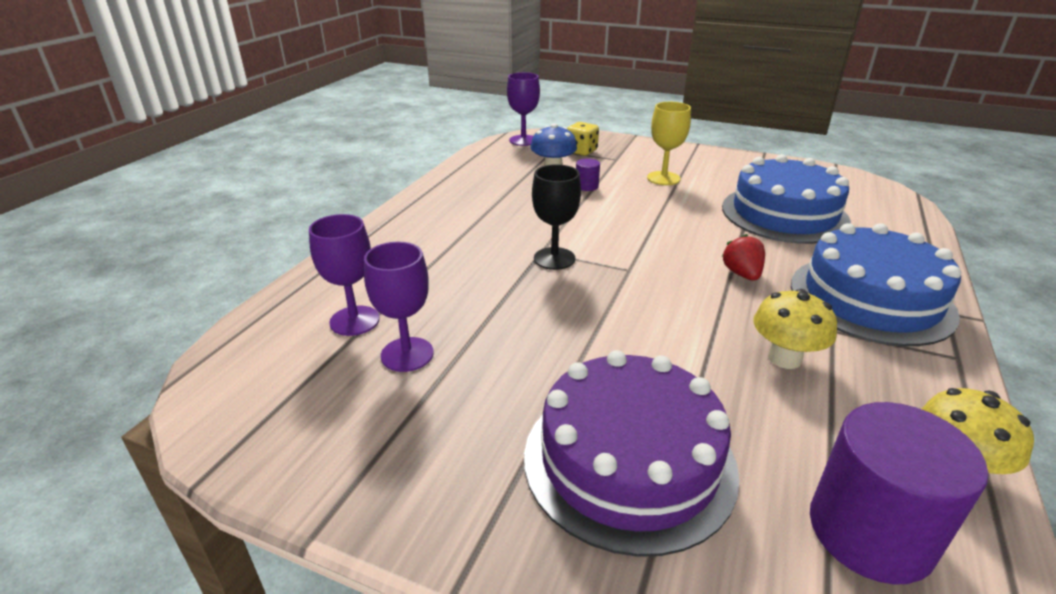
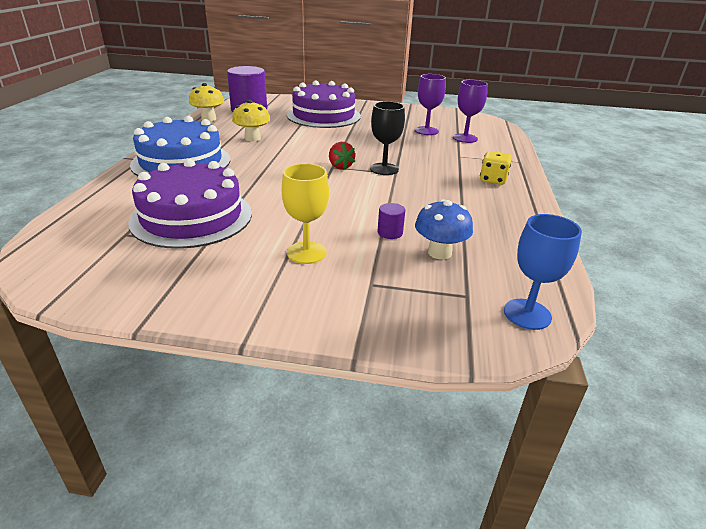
camera: 165 degrees right, 0 degrees up
purple goblet [507,72,540,146] -> blue goblet [504,214,582,330]
yellow dice [568,122,599,156] -> yellow dice moved to [480,151,512,185]
blue cake [722,154,851,244] -> purple cake [128,159,252,249]
red strawberry [722,234,765,281] -> red strawberry moved to [329,142,355,169]

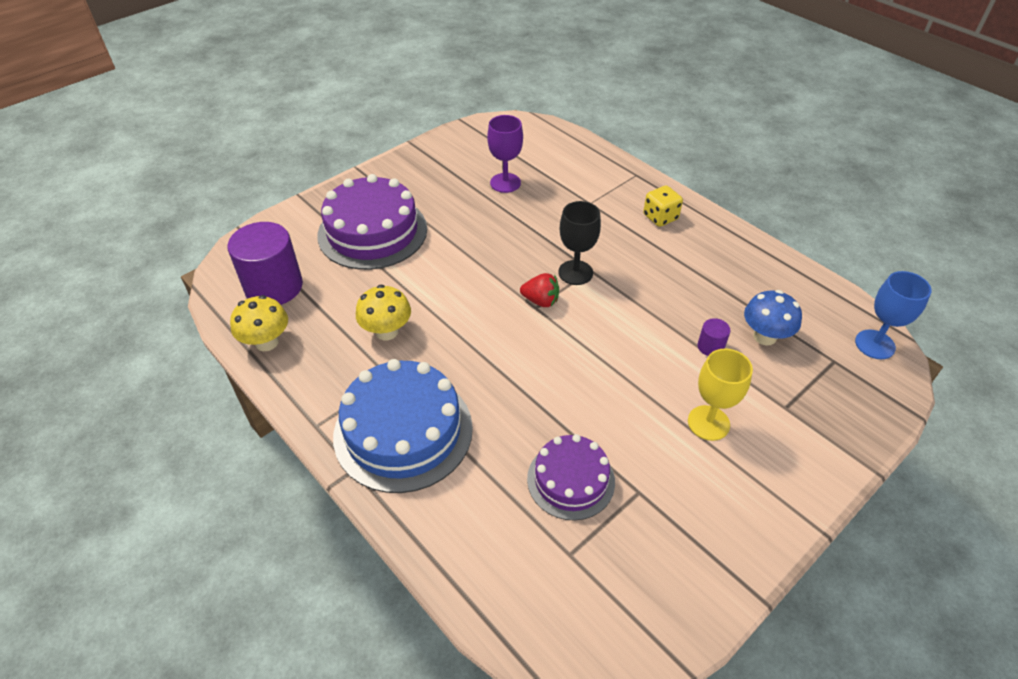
camera: 50 degrees left, 15 degrees up
purple cake [128,159,252,249] -> purple cake [527,434,615,521], size x0.60
purple goblet [453,80,488,143] -> none

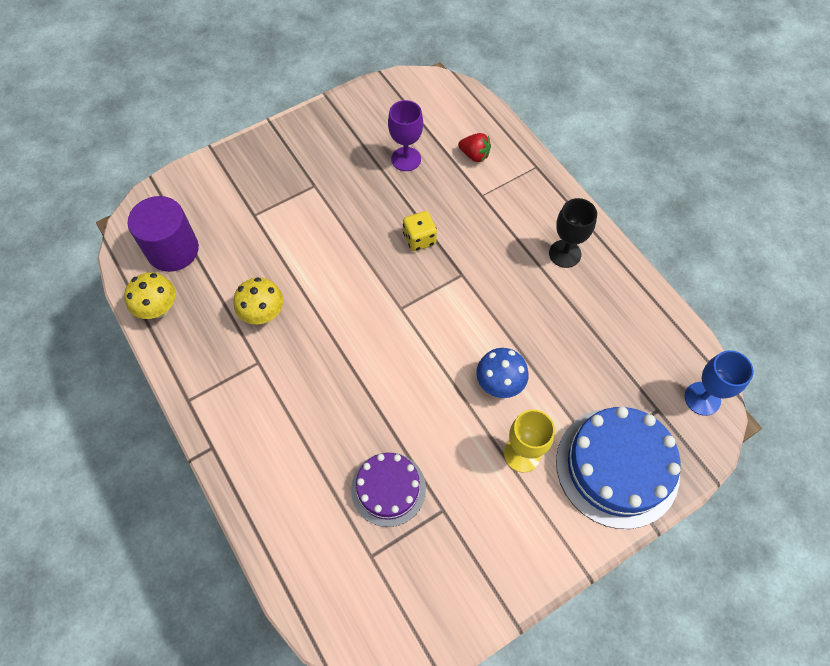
camera: 10 degrees right, 15 degrees up
purple cake [317,174,427,270] -> none
blue cake [333,359,473,493] -> blue cake moved to [556,406,681,529]
red strawberry [520,273,559,307] -> red strawberry moved to [458,133,491,162]
black goblet [558,201,601,285] -> black goblet moved to [549,198,597,268]
yellow dice [643,185,683,227] -> yellow dice moved to [403,211,437,251]
purple cylinder [698,318,730,356] -> none
blue mushroom [744,290,802,345] -> blue mushroom moved to [476,348,529,398]

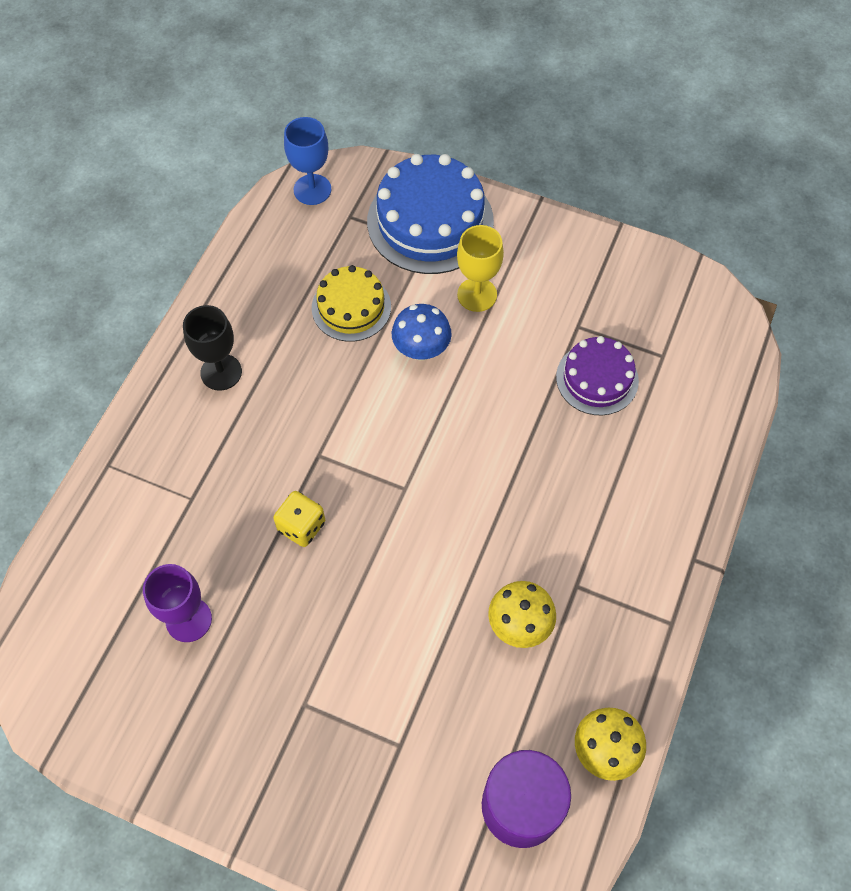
camera: 125 degrees left, 0 degrees up
red strawberry [458,133,491,162] -> none
none -> yellow cake [312,265,391,342]

